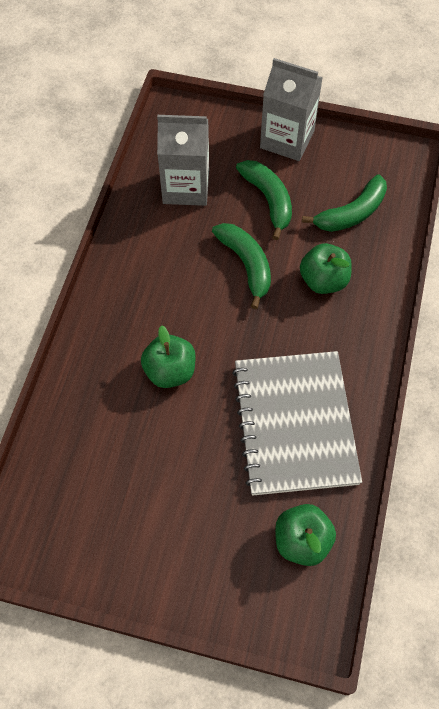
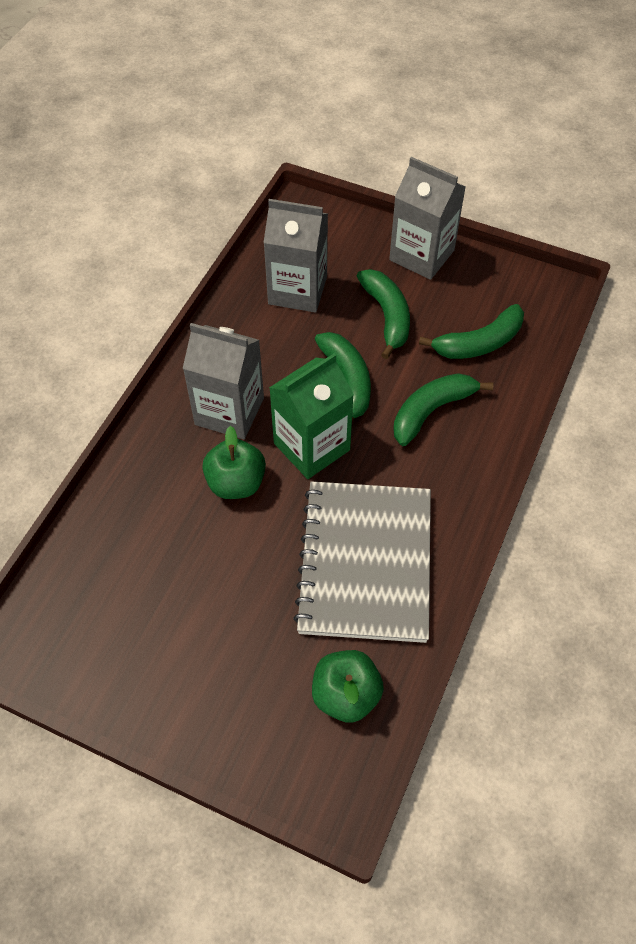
camera: 10 degrees right, 5 degrees down
green apple [300,243,352,294] -> green banana [393,373,493,446]
none -> grey carton [183,323,264,439]
none -> green carton [269,353,354,479]

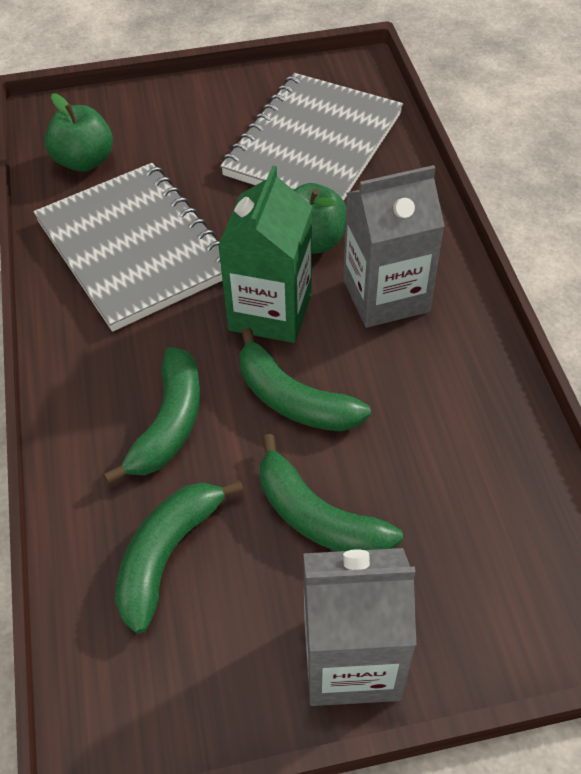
camera: 145 degrees right, 5 degrees down
grey carton [263,199,328,313] -> none
none -> grey notebook [220,73,403,201]

